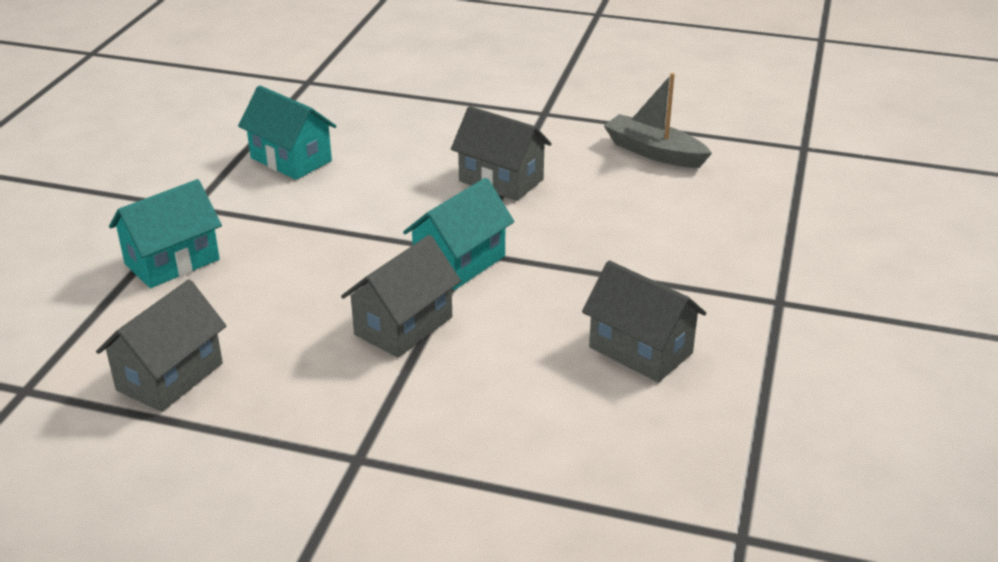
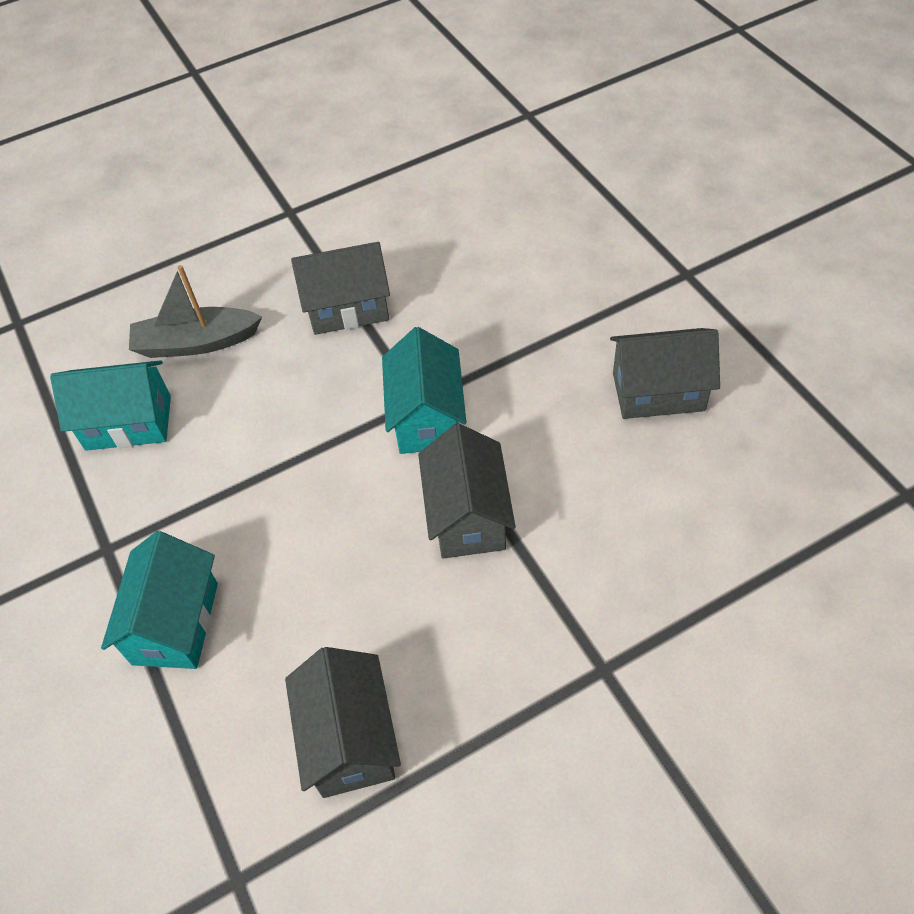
camera: 40 degrees left, 20 degrees up
grey boat [603,73,712,168] -> grey boat moved to [129,265,262,358]

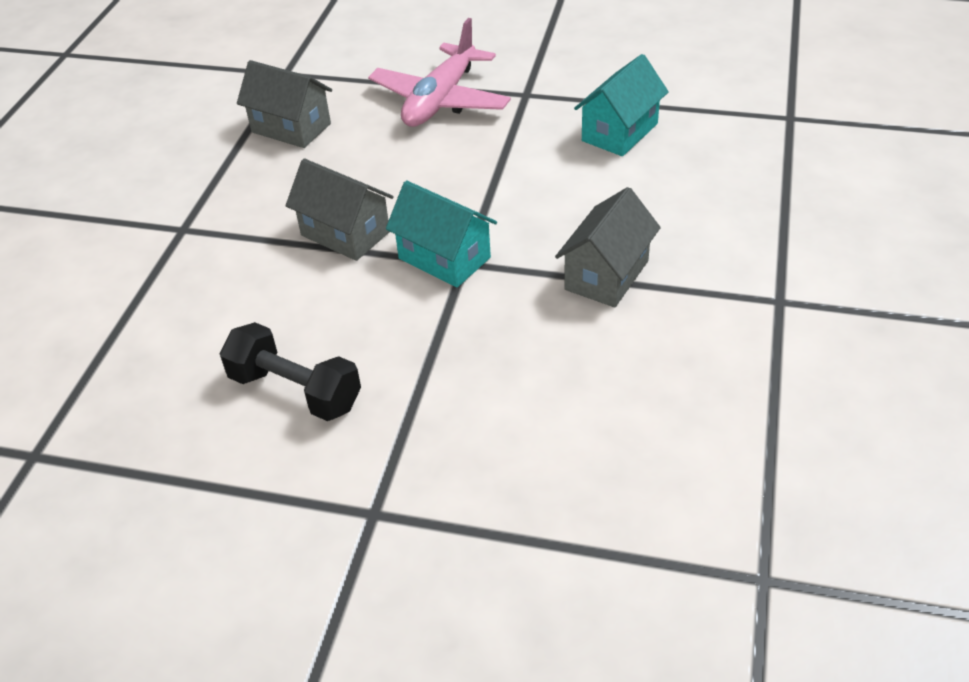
camera: 130 degrees right, 10 degrees down
turquoise house [101,531,218,669] -> pink plane [368,18,511,127]
grey boat [129,265,262,358] -> none
grey house [610,328,720,419] -> black dumbbell [220,322,361,421]

